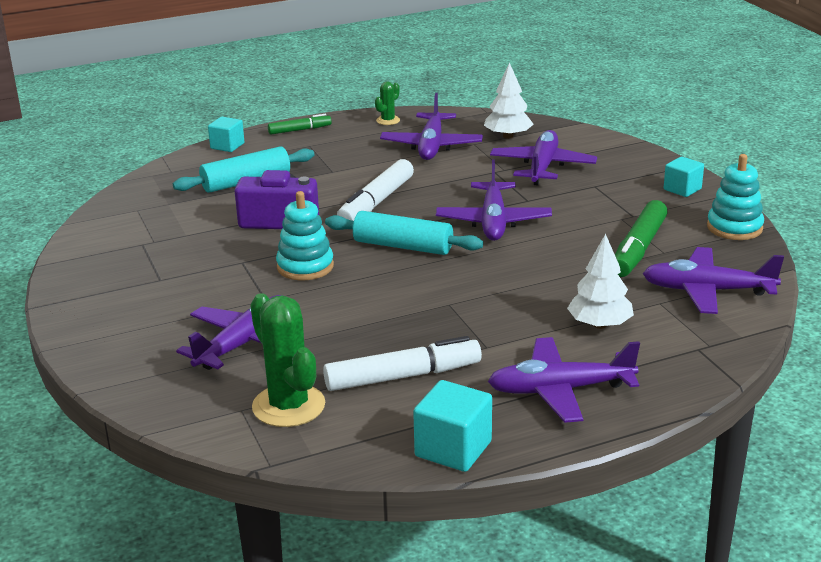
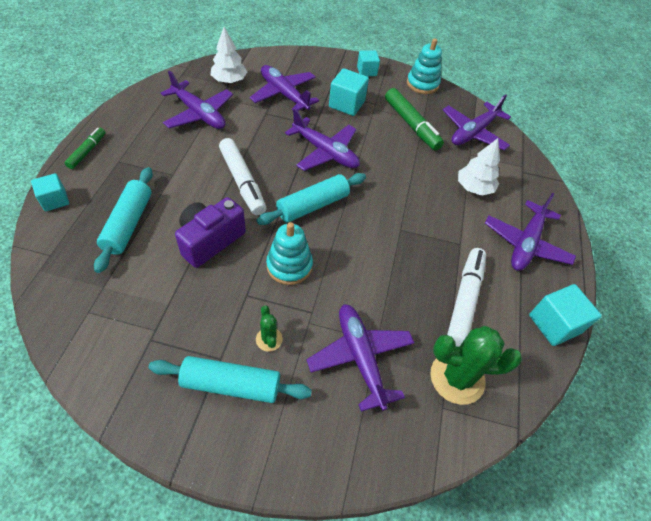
camera: 60 degrees left, 25 degrees up
green cactus [375,81,400,125] -> green cactus moved to [256,305,283,352]
none -> turquoise rolling pin [149,356,312,403]
none -> turquoise cube [329,68,369,116]

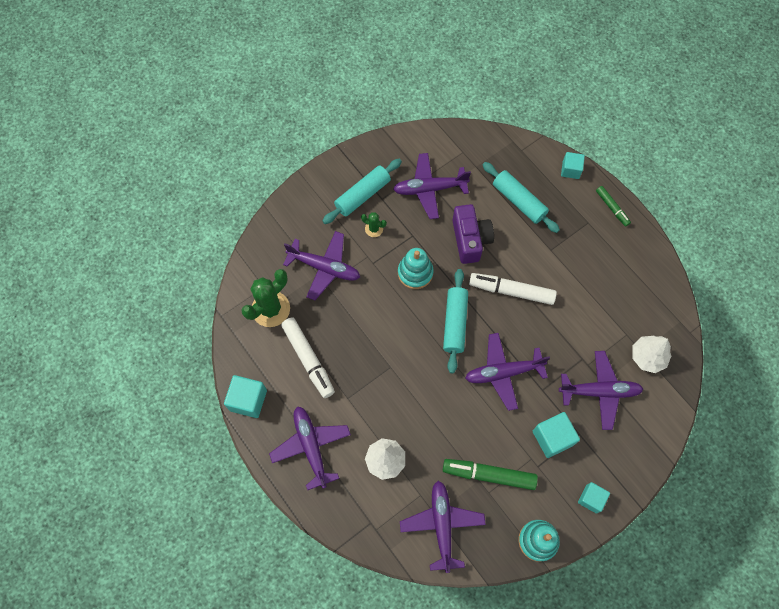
camera: 135 degrees right, 15 degrees up
purple plane [161,70,233,129] -> purple plane moved to [393,153,471,219]

